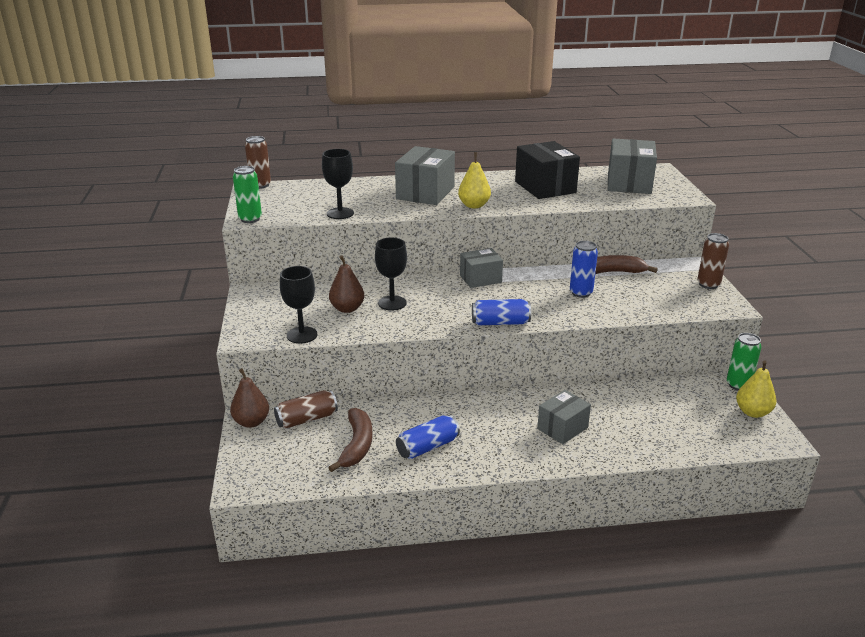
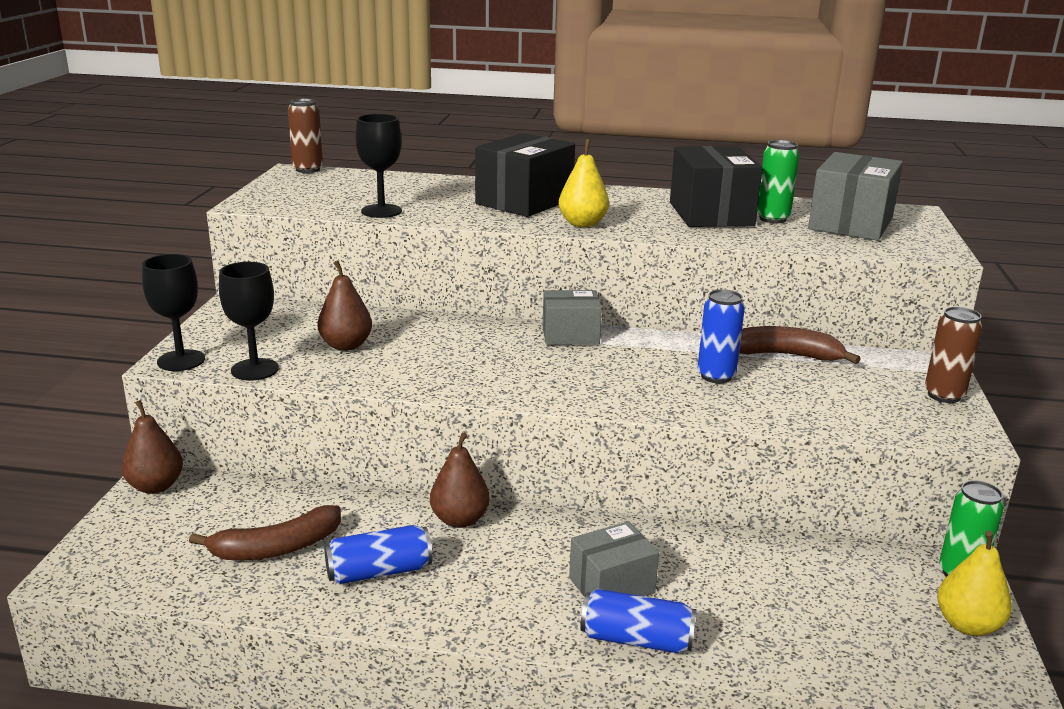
camera: 15 degrees right, 5 degrees down
green can [233,166,262,223] -> green can moved to [757,140,799,223]
brown can [274,390,338,429] -> none
brown banana [328,408,373,472] -> brown banana turned 45 degrees clockwise [189,505,341,560]
black goblet [375,238,407,311] -> black goblet moved to [142,254,205,371]
grey box [395,146,455,205] -> black box [475,133,575,217]
blue can [472,299,531,325] -> blue can moved to [580,589,697,653]
none -> brown pear [430,432,490,528]

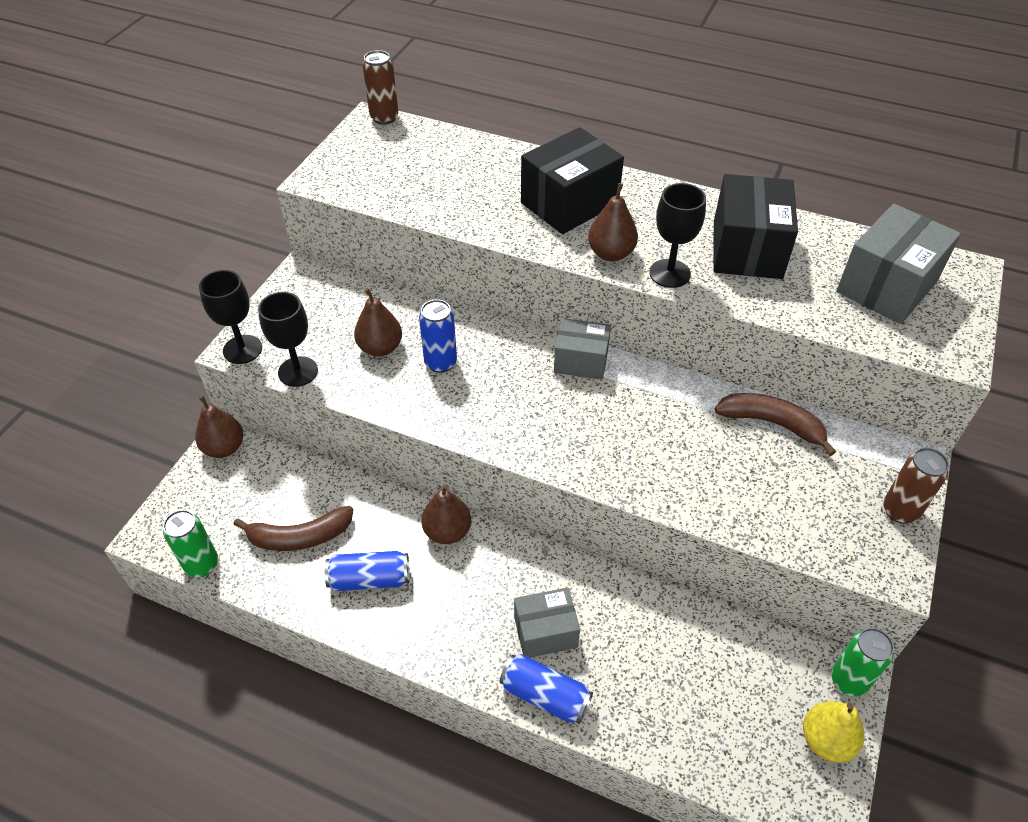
camera: 15 degrees right, 25 degrees up
black goblet [355,114,402,218] -> black goblet moved to [649,183,706,288]
yellow pear [559,139,609,227] -> brown pear [588,183,638,261]
blue can [698,289,745,383] -> blue can moved to [419,299,457,373]
green can [757,140,799,223] -> green can moved to [163,510,218,577]

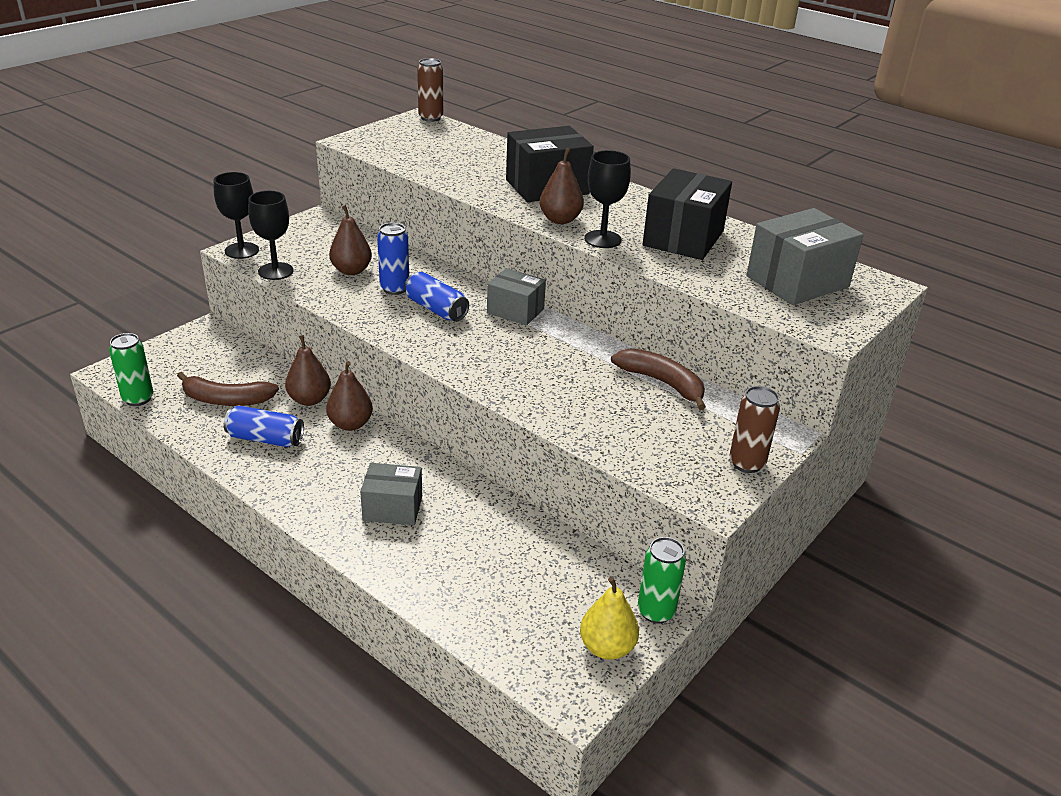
camera: 15 degrees right, 15 degrees down
brown pear [195,395,243,458] -> brown pear moved to [285,335,331,406]
blue can [500,654,593,724] -> blue can moved to [405,272,469,322]

